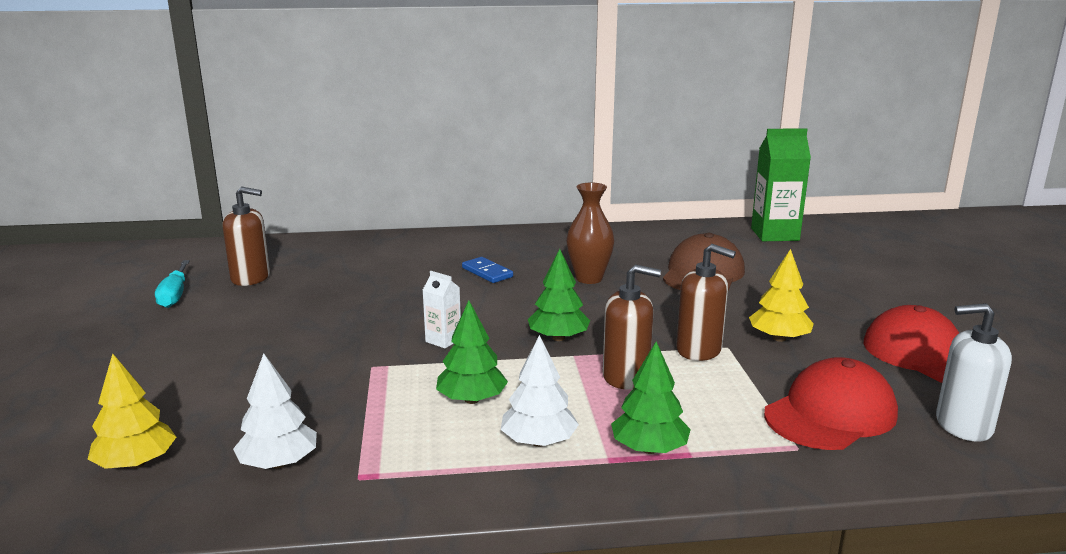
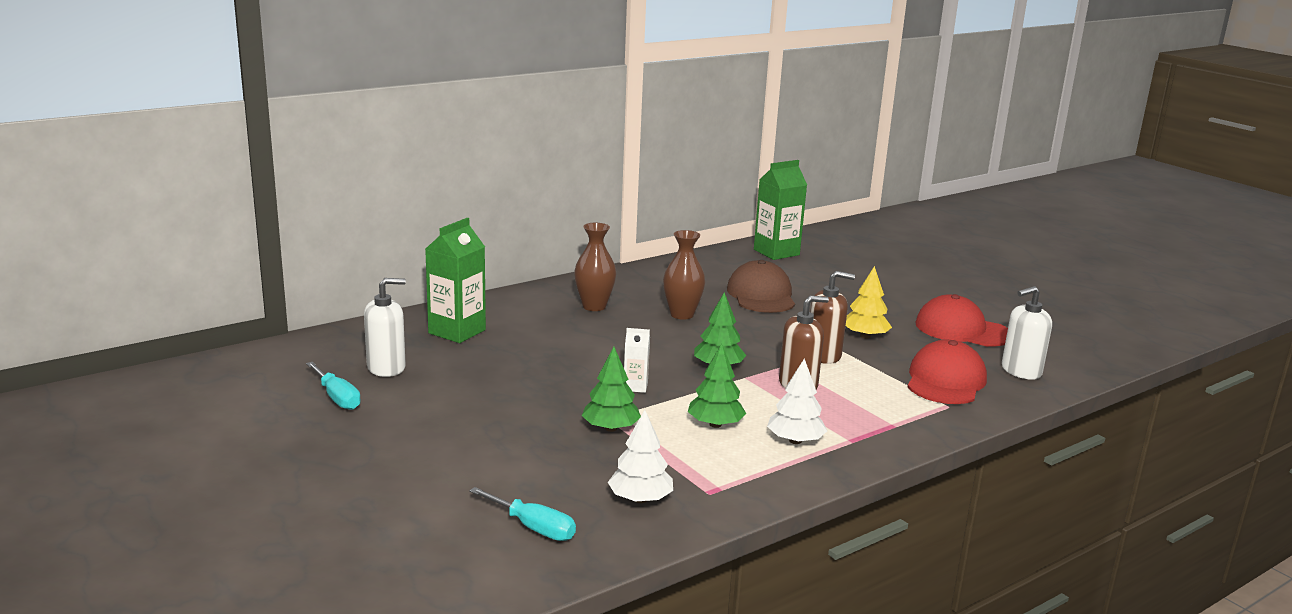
camera: 30 degrees left, 0 degrees up
yellow tree [87,354,176,469] -> turquoise screwdriver [469,487,576,541]
brown soap dispenser [223,187,270,286] -> white soap dispenser [364,278,406,377]
blue domino [462,257,513,283] -> none
green tree [611,341,691,454] -> green tree moved to [582,347,641,432]
none -> green carton [425,218,486,343]
none -> brown vase [574,223,616,311]

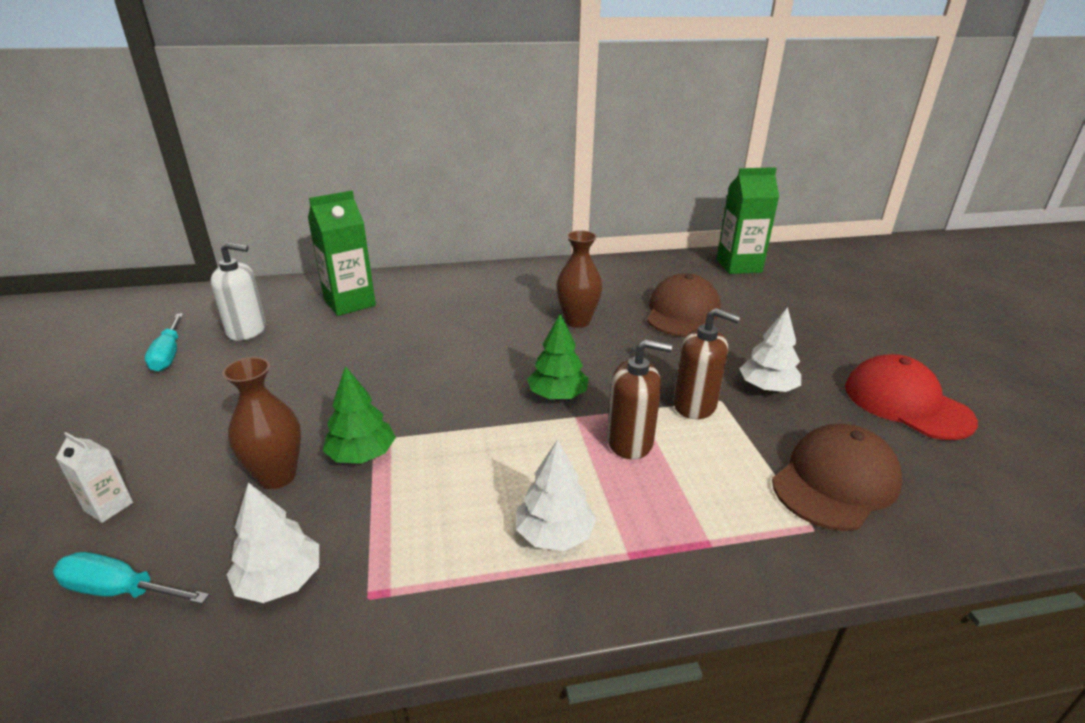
camera: 25 degrees right, 10 degrees up
turquoise screwdriver [469,487,576,541] -> turquoise screwdriver turned 135 degrees clockwise [53,552,210,604]
brown vase [574,223,616,311] -> brown vase moved to [222,357,301,489]
white carton [624,328,650,393] -> white carton moved to [56,432,133,523]
green tree [688,344,746,428] -> none
yellow tree [846,266,892,339] -> white tree [739,307,801,392]
red cap [908,340,987,404] -> brown cap [772,424,902,531]
white soap dispenser [1002,286,1052,380] -> none

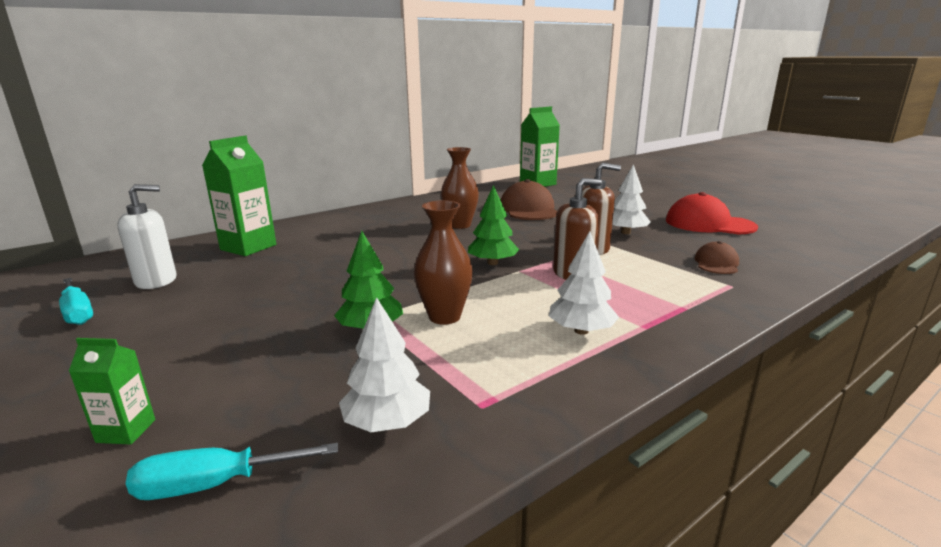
camera: 25 degrees left, 10 degrees down
white carton [56,432,133,523] -> green carton [69,338,155,445]
brown vase [222,357,301,489] -> brown vase moved to [414,200,473,325]
brown cap [772,424,902,531] -> brown cap [694,241,739,274], size x0.55

